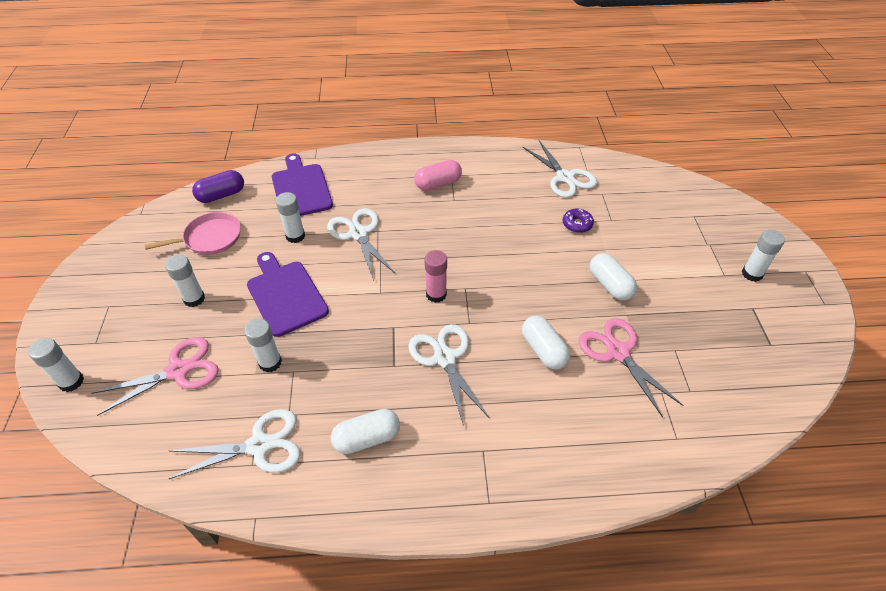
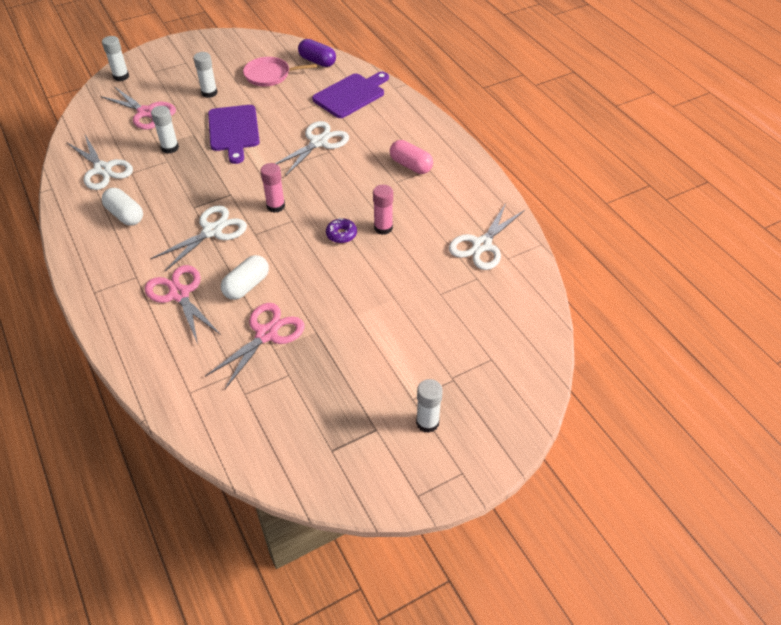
camera: 65 degrees right, 0 degrees up
pink pan [144,212,241,255] -> pink pan turned 135 degrees clockwise [243,57,317,86]
purple cutting board [247,252,329,337] -> purple cutting board turned 135 degrees clockwise [208,105,260,164]
white glue stick [276,192,305,243] -> none
purple donut [563,209,594,233] -> purple donut moved to [326,218,357,243]
white capsule [590,253,637,301] -> none
none -> pink scissors [145,265,221,344]
none -> pink glue stick [373,185,393,235]

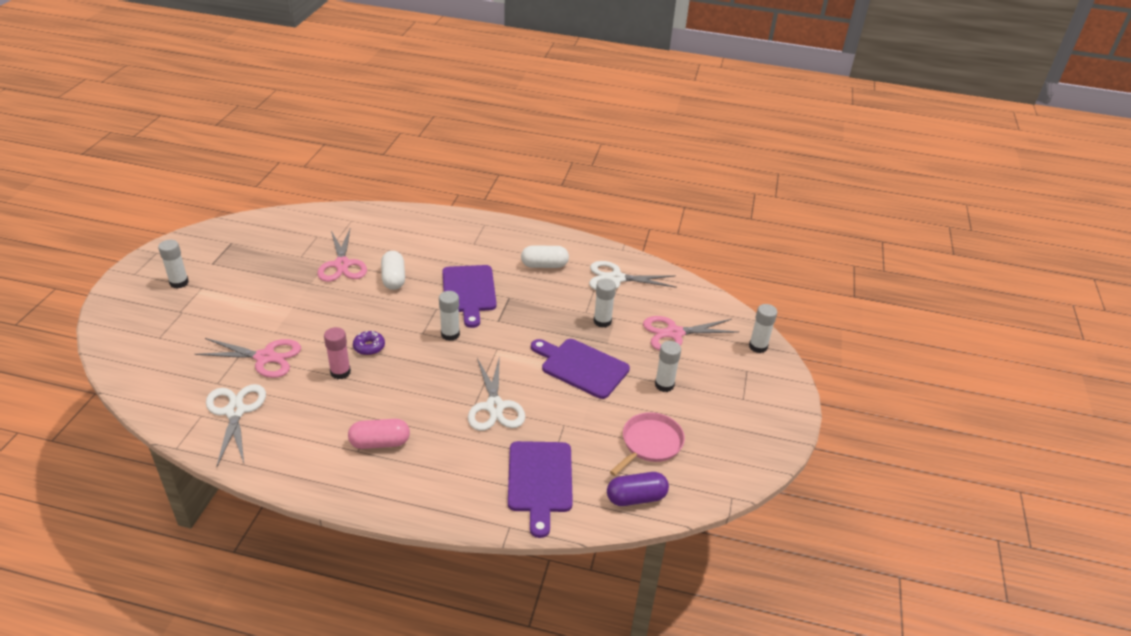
camera: 130 degrees right, 10 degrees down
pink scissors [145,265,221,344] -> pink scissors moved to [195,338,301,378]
white scissors [150,205,247,271] -> purple cutting board [442,265,497,328]
pink glue stick [260,163,285,213] -> white glue stick [439,291,460,341]

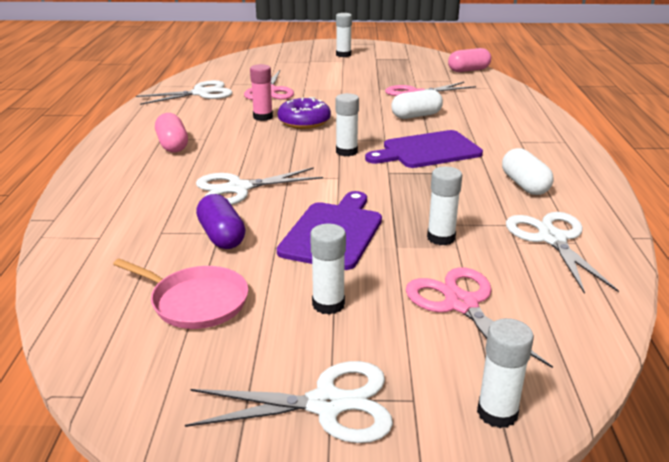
camera: 80 degrees right, 10 degrees down
purple donut [353,331,385,355] -> purple donut [278,97,331,129], size x1.63
purple cutting board [508,441,573,538] -> none
purple capsule [607,472,669,506] -> purple capsule moved to [196,194,246,249]
none -> white scissors [185,361,393,443]
none -> pink capsule [448,48,491,72]

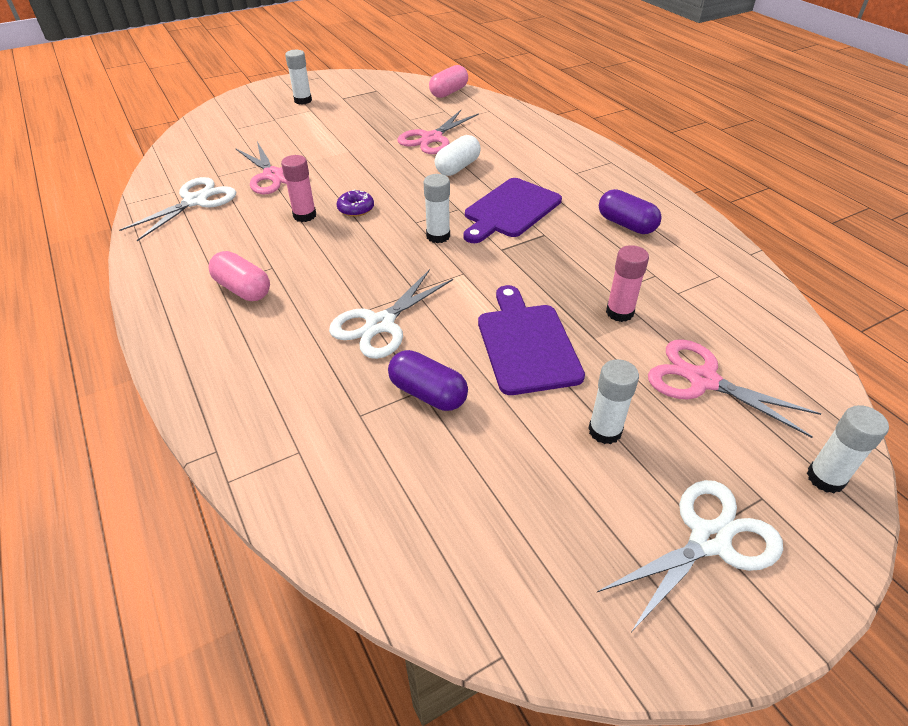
camera: 30 degrees left, 15 degrees up
pink pan [113,258,248,329] -> none
purple donut [278,97,331,129] -> purple donut [337,189,374,217], size x0.61
white glue stick [427,166,462,246] -> pink glue stick [606,245,649,322]
white capsule [502,148,554,195] -> purple capsule [599,189,661,234]
white scissors [506,212,619,294] -> none

